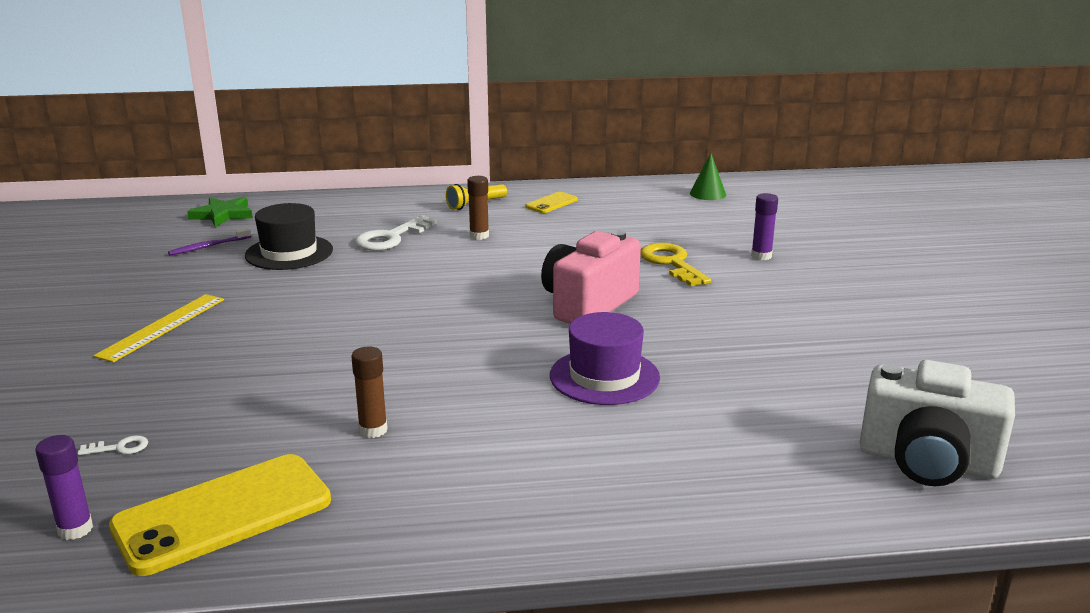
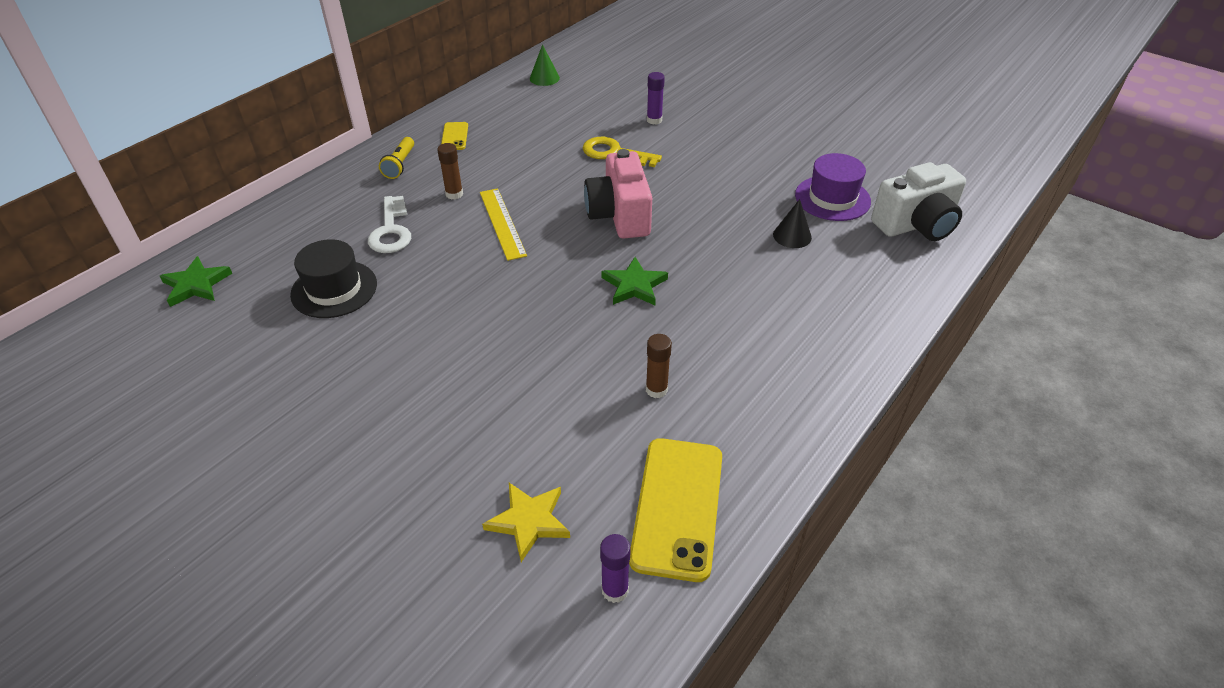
camera: 45 degrees left, 20 degrees up
white key [77,436,148,455] -> yellow star [482,483,570,562]
yellow ruler [93,294,224,363] -> yellow ruler moved to [480,188,527,261]
purple toothbrush [168,228,251,255] -> none
purple hat [550,312,660,405] -> purple hat moved to [795,153,871,221]
none -> green star [602,257,668,305]
none -> black cone [773,199,812,248]

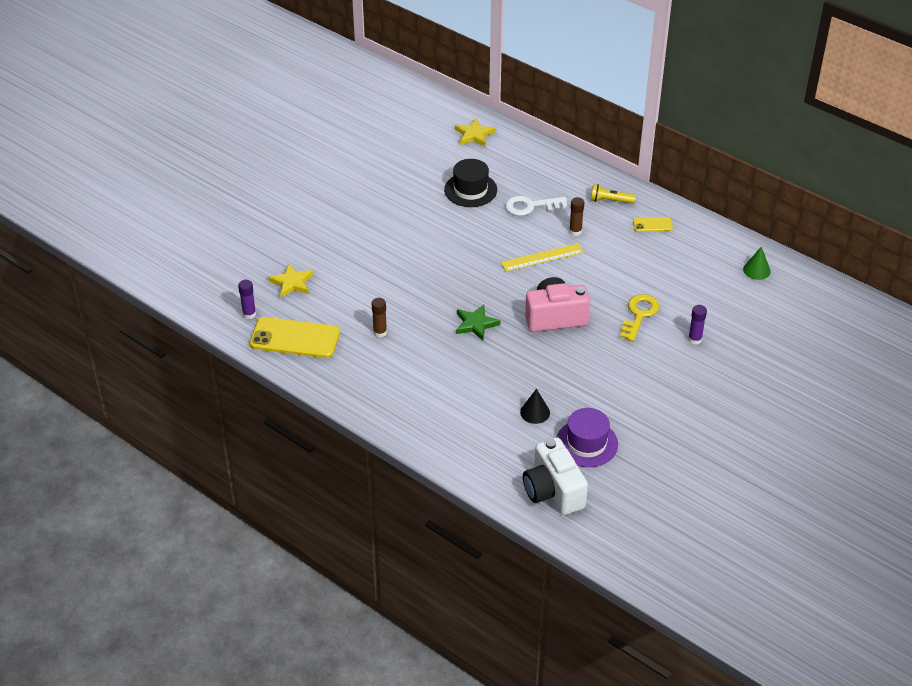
camera: 90 degrees right, 0 degrees up
green star [160,256,232,307] -> yellow star [455,118,495,146]

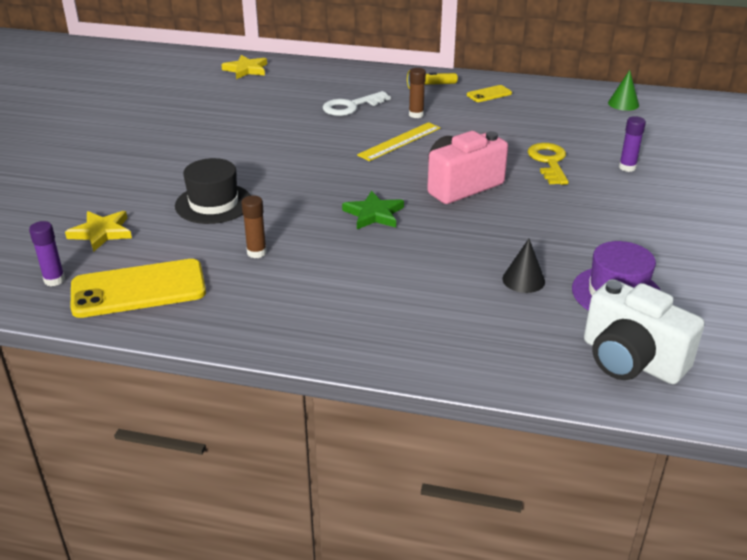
camera: 25 degrees left, 10 degrees down
black hat [444,159,497,207] -> black hat moved to [175,158,251,224]

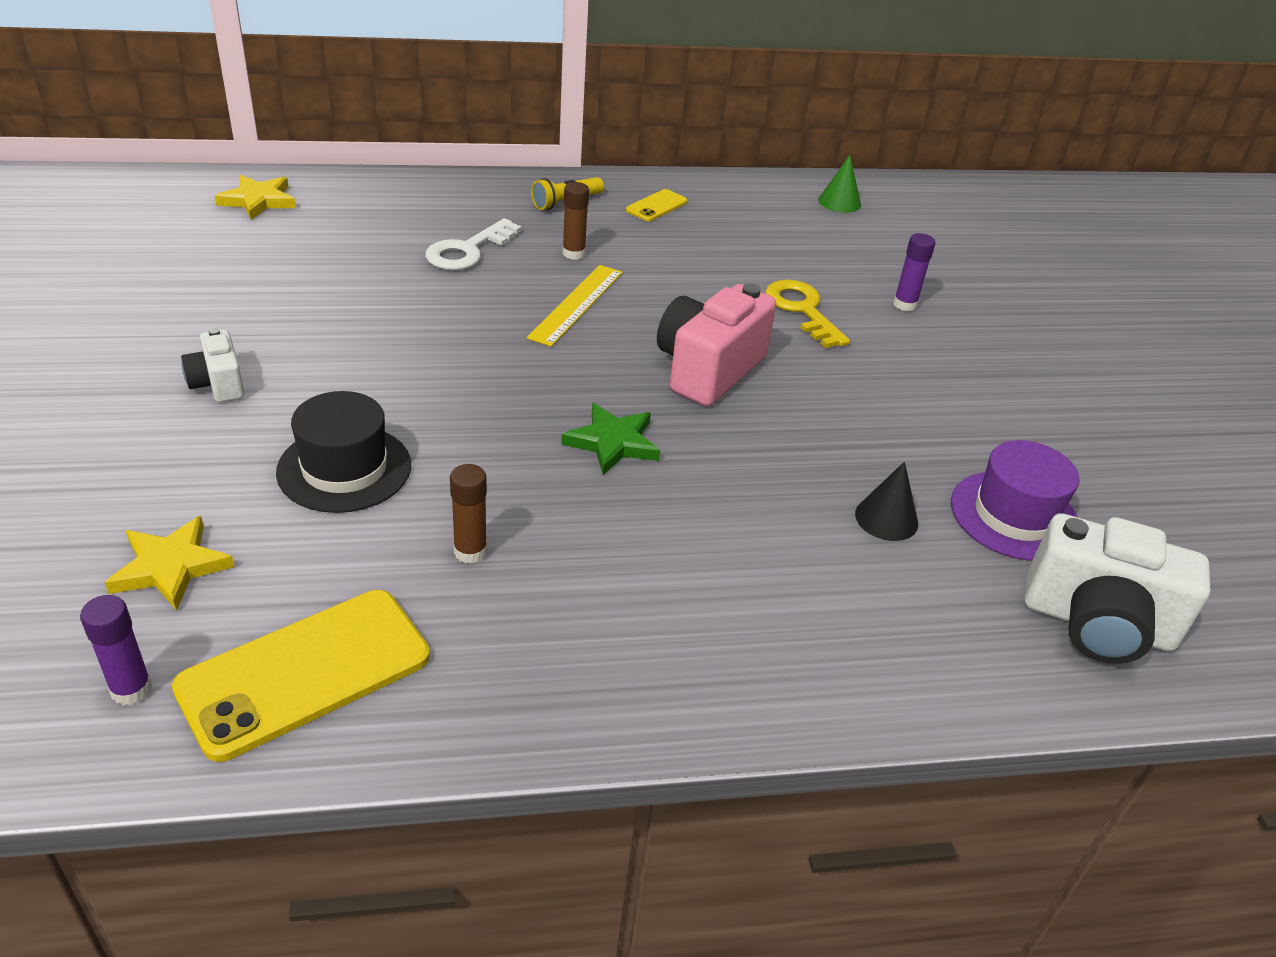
camera: 25 degrees left, 5 degrees up
none -> white camera [181,328,244,402]

